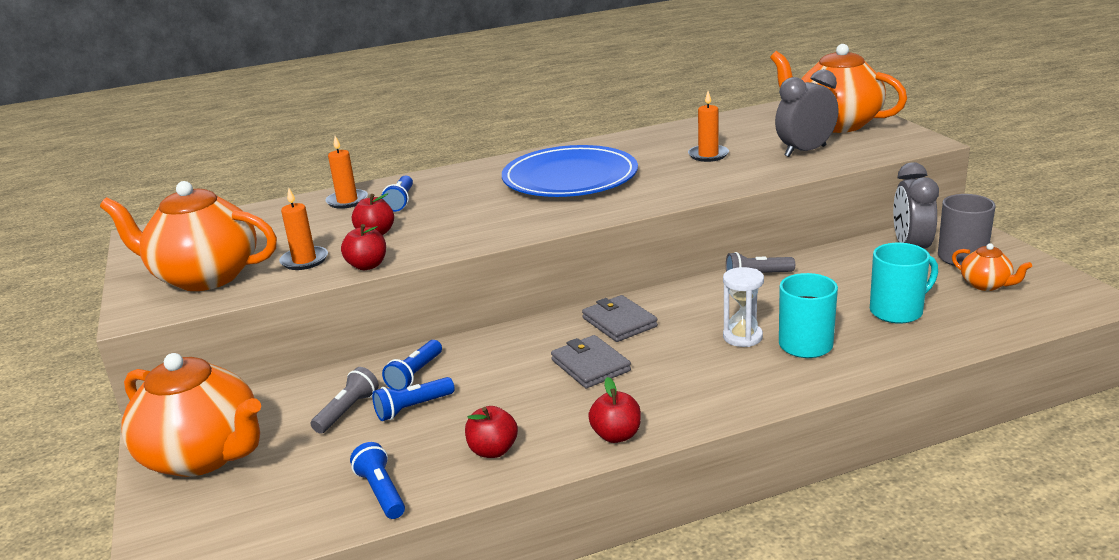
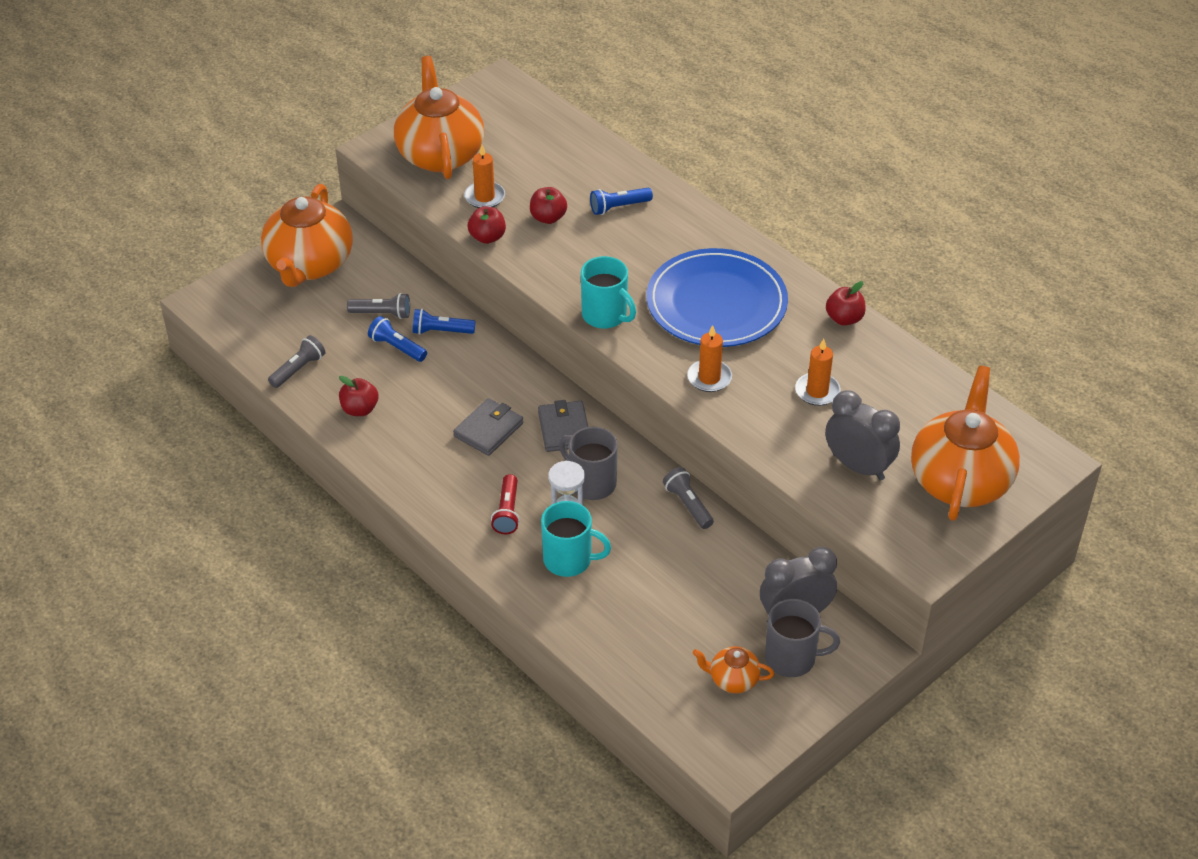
camera: 65 degrees right, 20 degrees up
orange candle [326,136,368,209] -> orange candle moved to [687,325,732,392]
blue flashlight [350,442,405,519] -> grey flashlight [268,335,326,388]
grey wallet [582,295,658,342] -> grey wallet turned 45 degrees counterclockwise [538,400,588,452]
red apple [588,377,641,443] -> red apple moved to [826,281,866,326]
turquoise mug [870,243,938,324] -> turquoise mug moved to [581,256,636,328]
orange teapot [952,243,1032,291] -> orange teapot turned 75 degrees clockwise [693,646,774,693]
none -> red flashlight [491,474,520,534]
none -> grey mug [559,427,618,500]

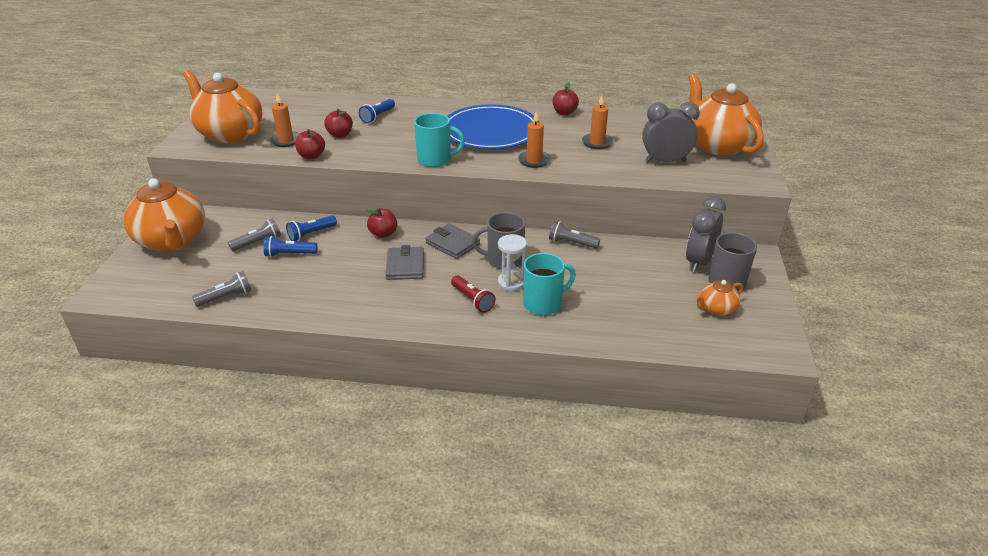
camera: 40 degrees left, 10 degrees down
grey flashlight [268,335,326,388] -> grey flashlight turned 60 degrees clockwise [192,271,252,307]
red apple [339,376,378,416] -> red apple moved to [366,208,397,238]

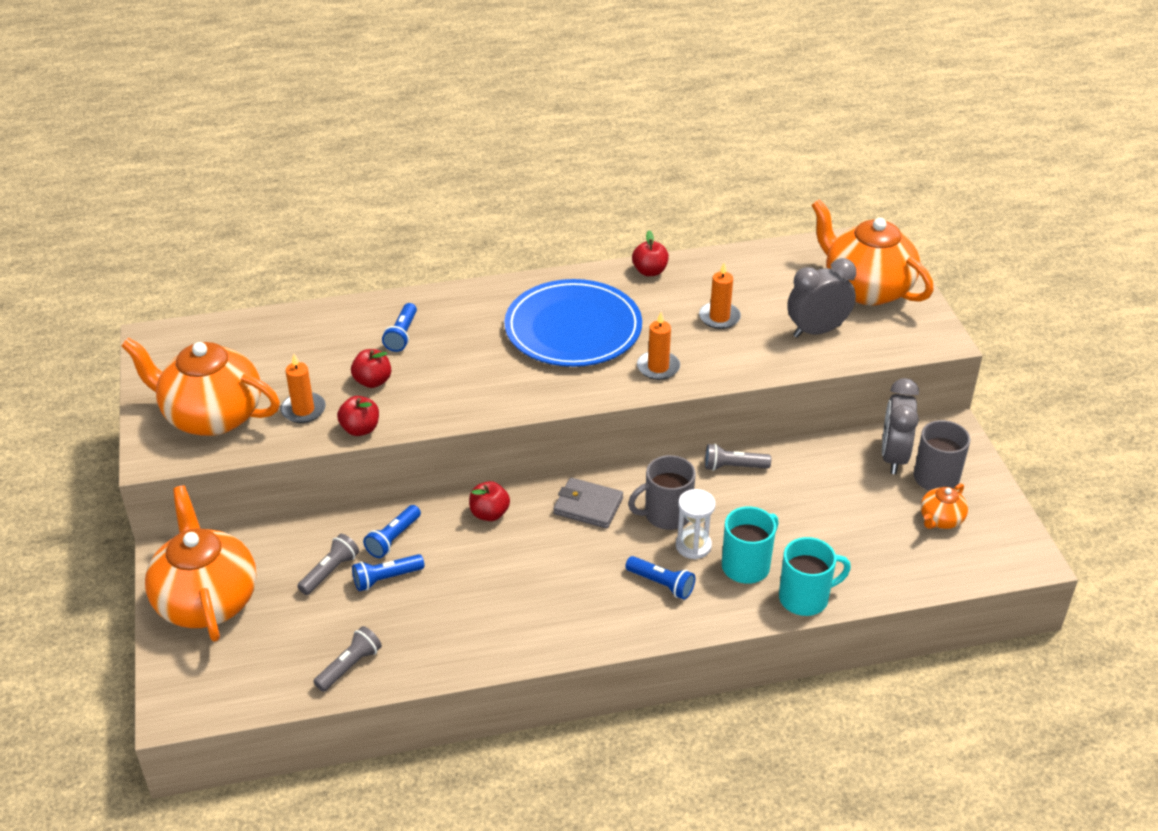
camera: 20 degrees left, 5 degrees up
orange teapot [123,178,205,252] -> orange teapot turned 150 degrees counterclockwise [145,485,257,642]
grey wallet [385,245,424,280] -> none
turquoise mug [414,113,465,167] -> turquoise mug moved to [779,537,851,616]
red flashlight [451,275,495,313] -> blue flashlight [625,556,695,600]

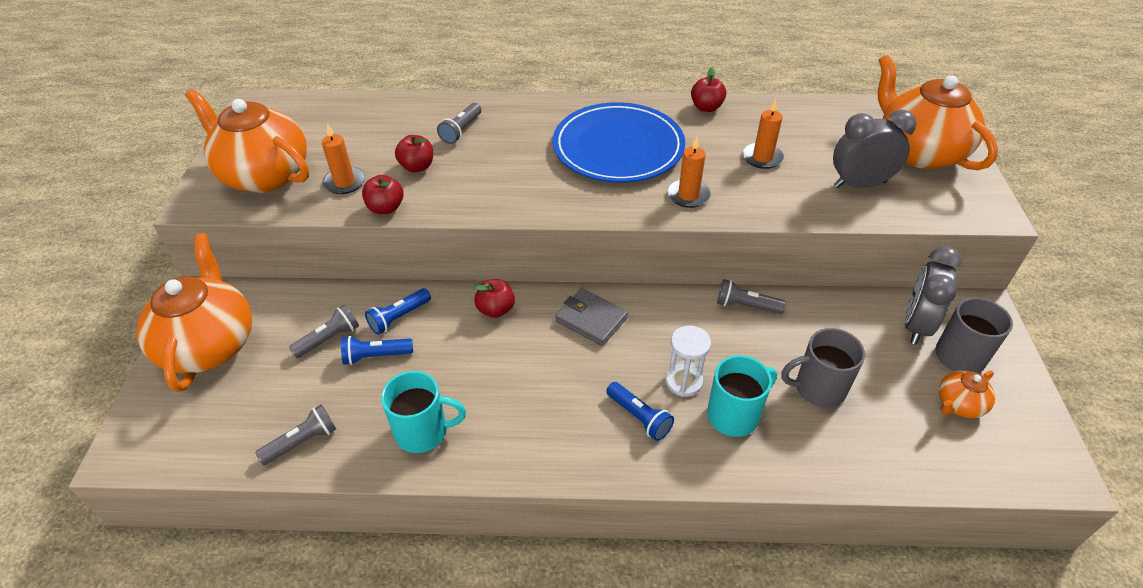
camera: 15 degrees right, 5 degrees up
blue flashlight [382,303,417,352] -> grey flashlight [437,103,481,144]
grey mug [628,455,696,530] -> grey mug moved to [781,328,865,408]
turquoise mug [779,537,851,616] -> turquoise mug moved to [381,371,466,453]

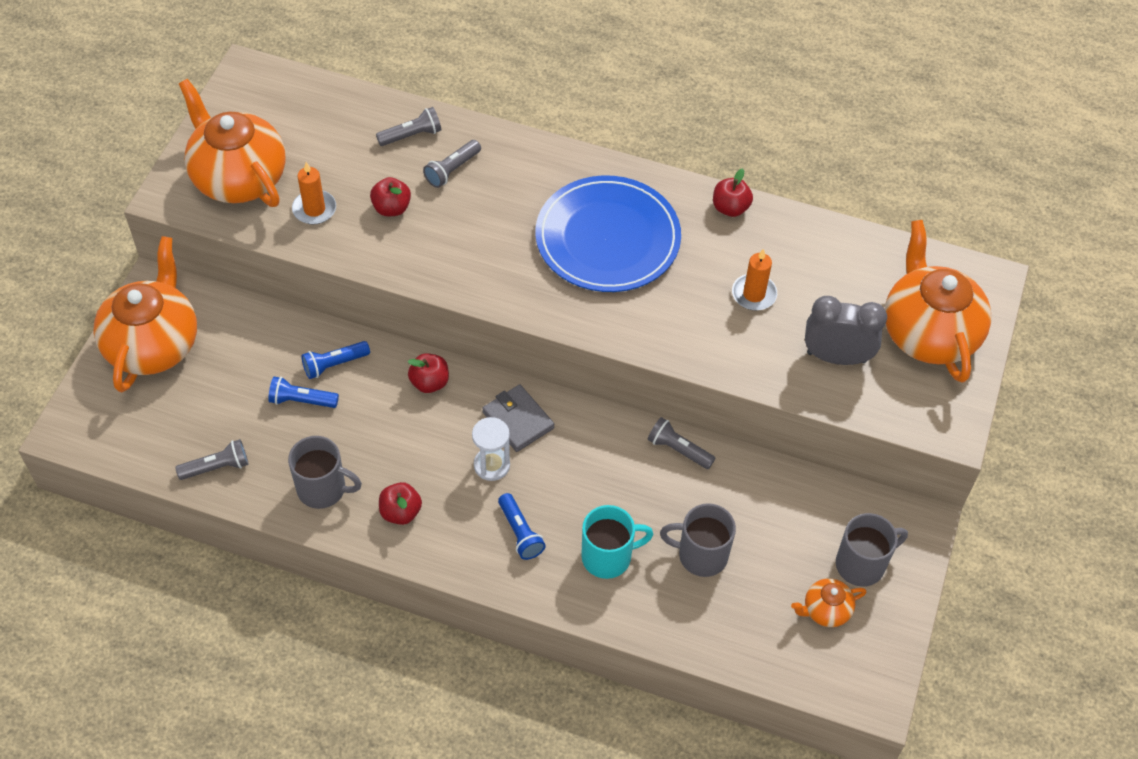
camera: 15 degrees right, 10 degrees up
grey flashlight [289,305,359,358] -> grey flashlight moved to [376,107,442,146]
red apple [362,175,404,214] -> red apple moved to [379,482,422,525]
turquoise mug [381,371,466,453] -> grey mug [288,436,362,509]
white hourglass [666,326,711,397] -> white hourglass moved to [472,417,510,481]
orange candle [667,136,711,208] -> none
grey clock [905,246,962,344] -> none

